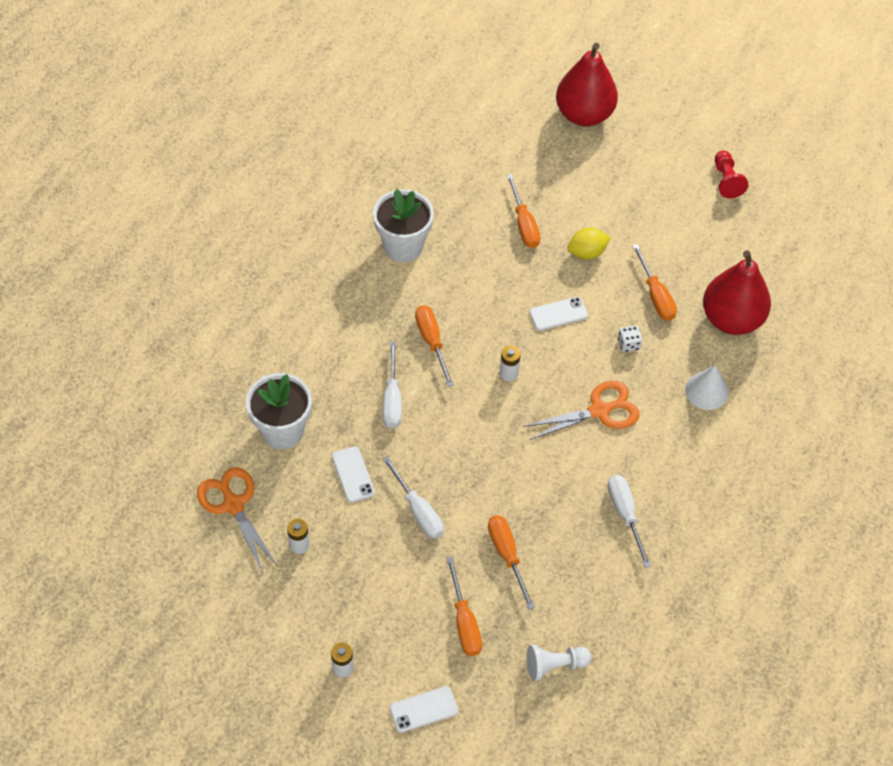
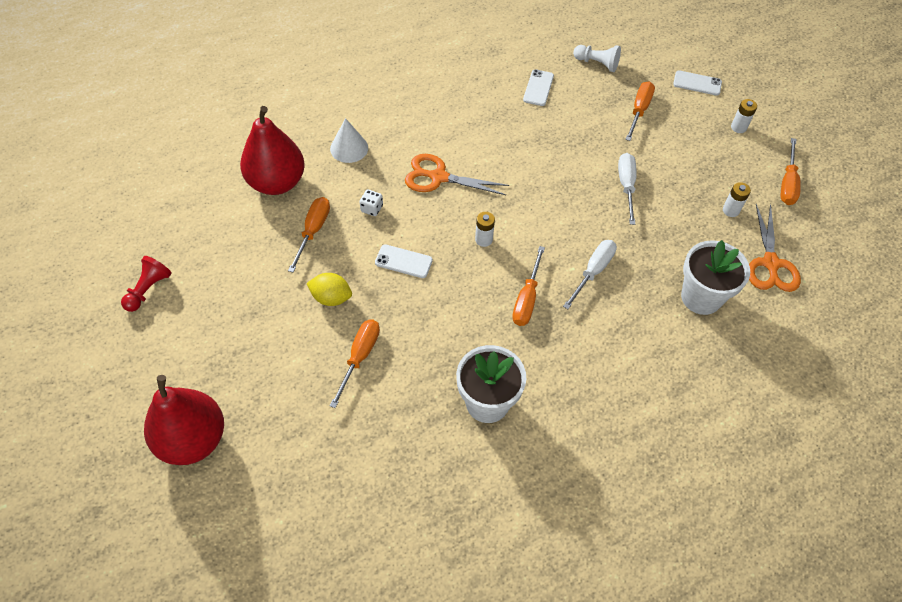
camera: 145 degrees left, 0 degrees up
white phone [332,446,375,503] -> white phone moved to [523,69,554,106]
orange screwdriver [488,515,535,609] -> orange screwdriver moved to [781,138,801,205]
white screwdriver [608,475,651,568] -> none

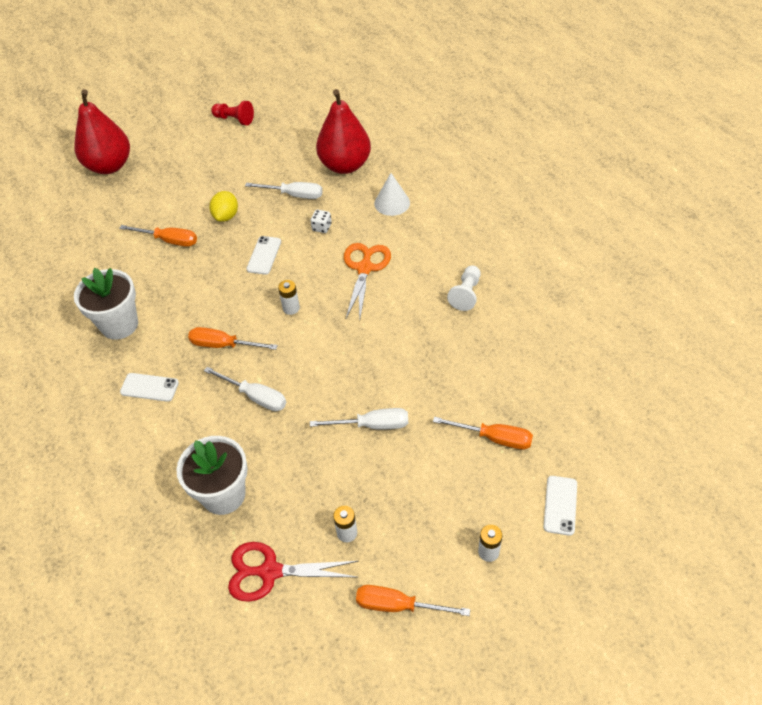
camera: 90 degrees right, 5 degrees down
orange screwdriver [288,197,330,272] -> white screwdriver [245,182,323,199]
white phone [523,69,554,106] -> white phone moved to [120,373,179,402]
white pawn [573,45,621,72] -> white pawn moved to [447,266,481,311]
orange scissors [749,204,801,292] -> red scissors [228,542,358,602]

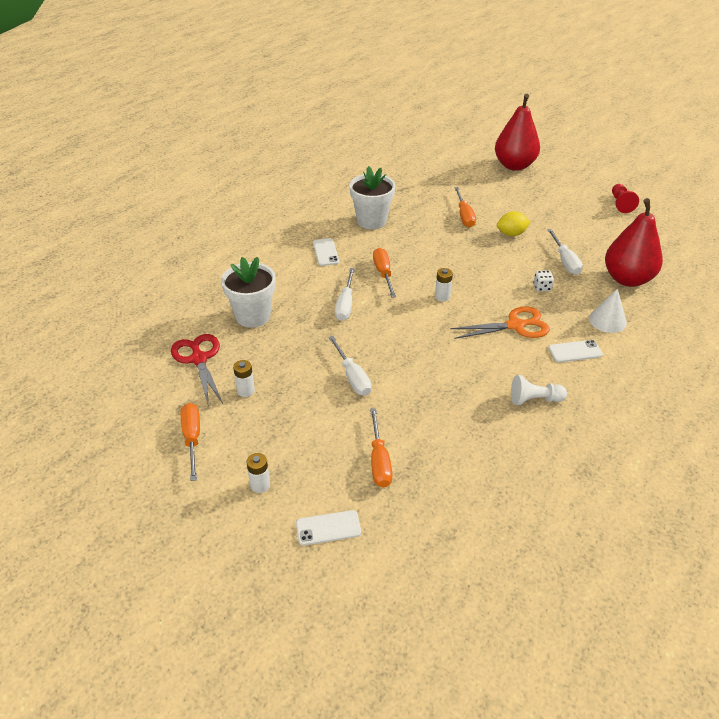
camera: 65 degrees right, 10 degrees down
white phone [246,236,281,275] -> white phone moved to [548,340,603,363]

